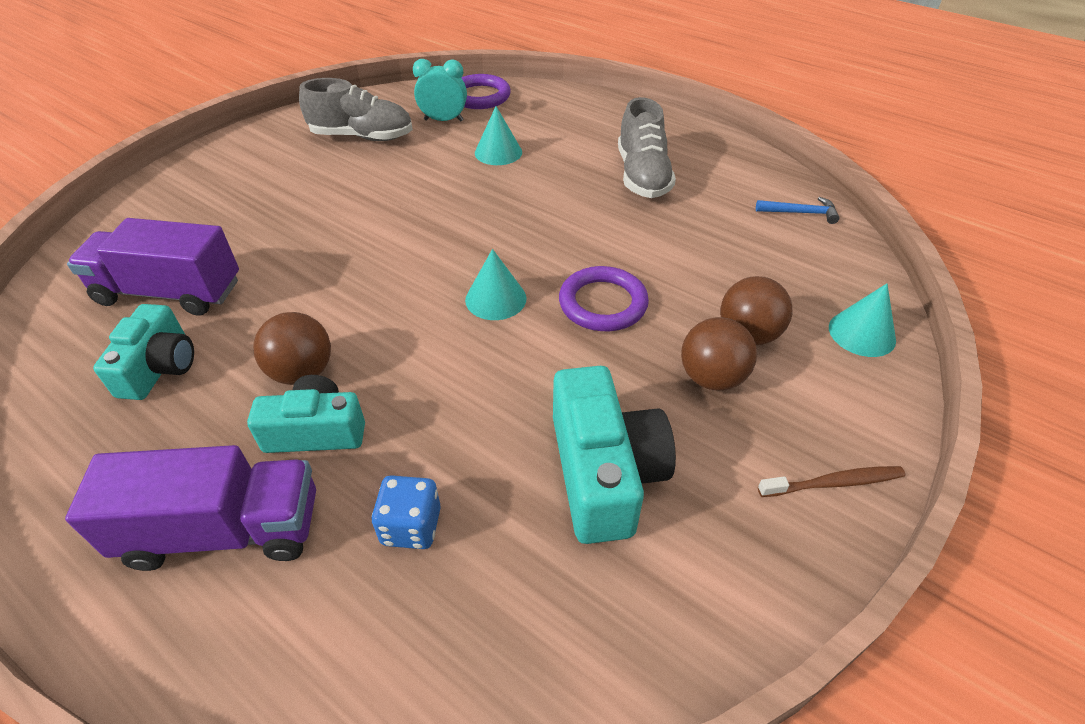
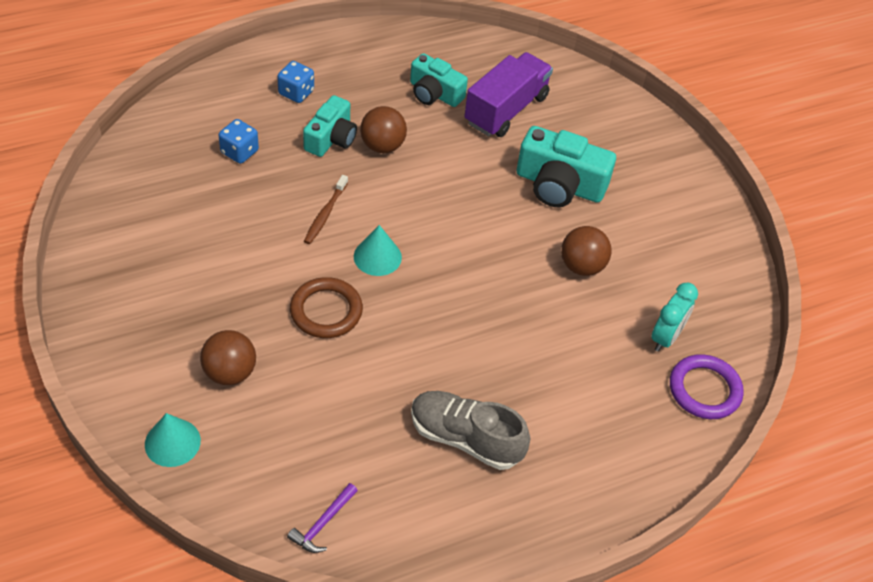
camera: 115 degrees right, 5 degrees up
purple truck [65,445,316,571] -> blue dice [277,61,314,103]
grey shoe [299,78,413,141] -> none
turquoise cone [475,106,522,165] -> none
turquoise camera [553,366,676,544] -> turquoise camera moved to [517,126,616,207]
purple ring [559,266,649,331] -> brown ring [290,277,363,338]
brown ball [681,317,757,391] -> brown ball moved to [561,226,612,276]
blue hammer [756,197,840,224] -> purple hammer [287,483,358,553]
brown toothbrush [758,466,905,497] -> brown toothbrush moved to [304,175,348,244]

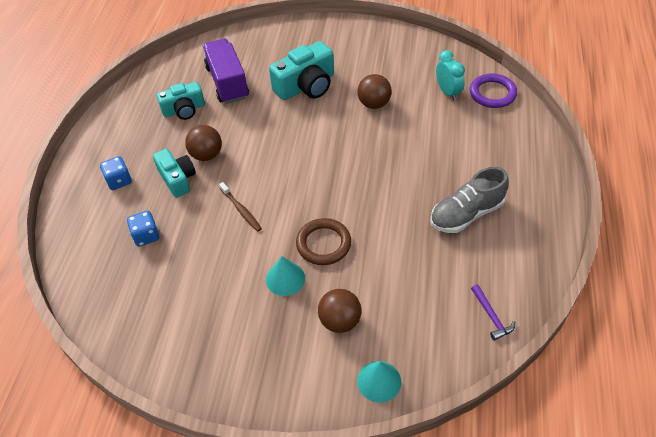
camera: 50 degrees left, 0 degrees up
turquoise cone [354,225,402,276] -> turquoise cone moved to [266,256,305,296]

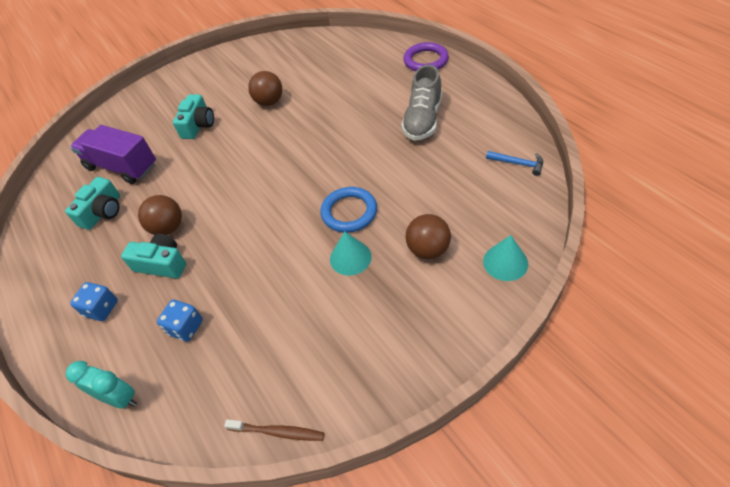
camera: 40 degrees left, 0 degrees up
brown toothbrush [219,182,262,232] -> brown toothbrush moved to [224,419,324,441]
turquoise camera [269,41,334,100] -> turquoise camera [173,94,214,139], size x0.66
brown ring [296,218,351,265] -> blue ring [321,187,377,233]
turquoise clock [436,50,465,101] -> turquoise clock moved to [66,361,137,409]
purple ring [470,73,517,108] -> purple ring moved to [403,42,449,71]
purple hammer [471,284,515,341] -> blue hammer [486,151,543,176]

